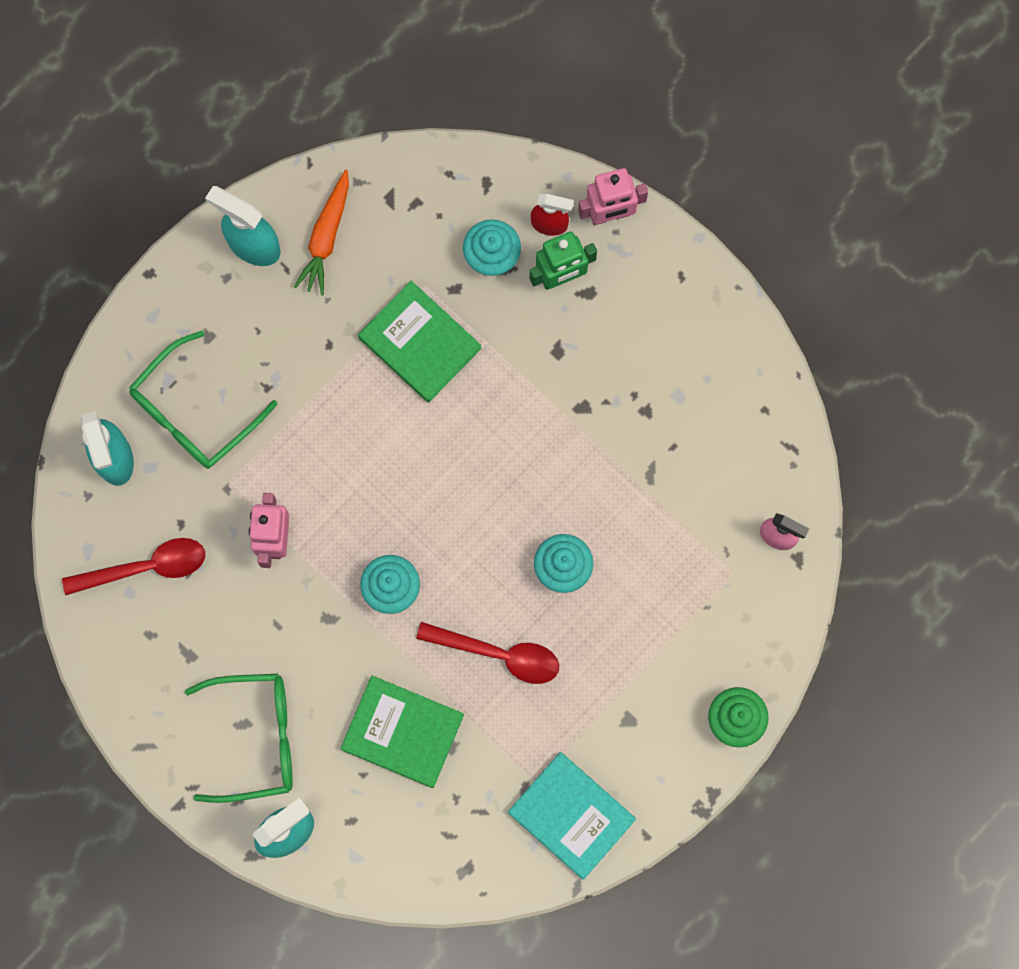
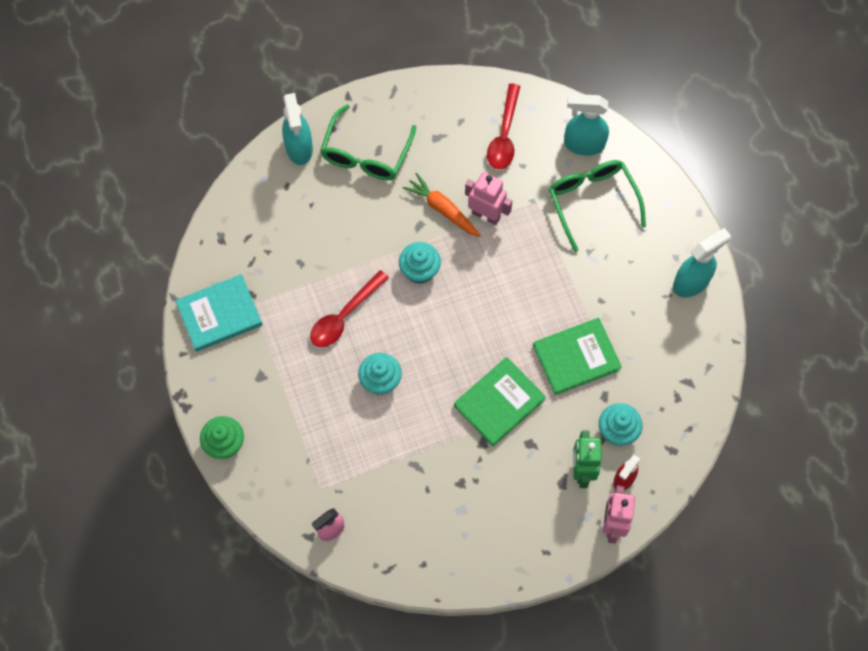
camera: 115 degrees right, 10 degrees down
orange carrot [294,170,349,296] -> orange carrot moved to [403,173,481,237]
green book [341,675,464,788] -> green book moved to [454,357,546,446]

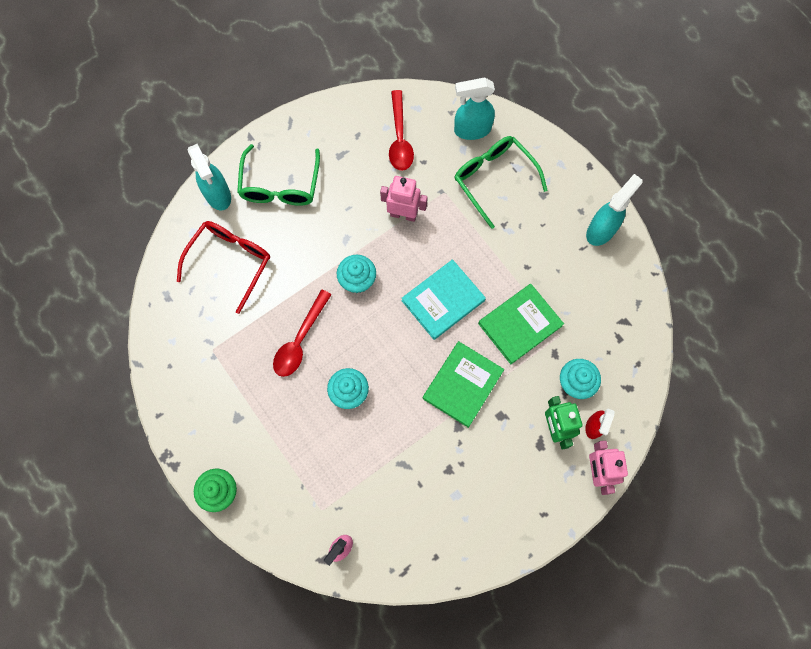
camera: 15 degrees left, 5 degrees up
turquoise book [175,274,263,352] -> turquoise book moved to [401,259,486,340]
orange carrot [403,173,481,237] -> none
none -> red glasses [177,221,270,314]

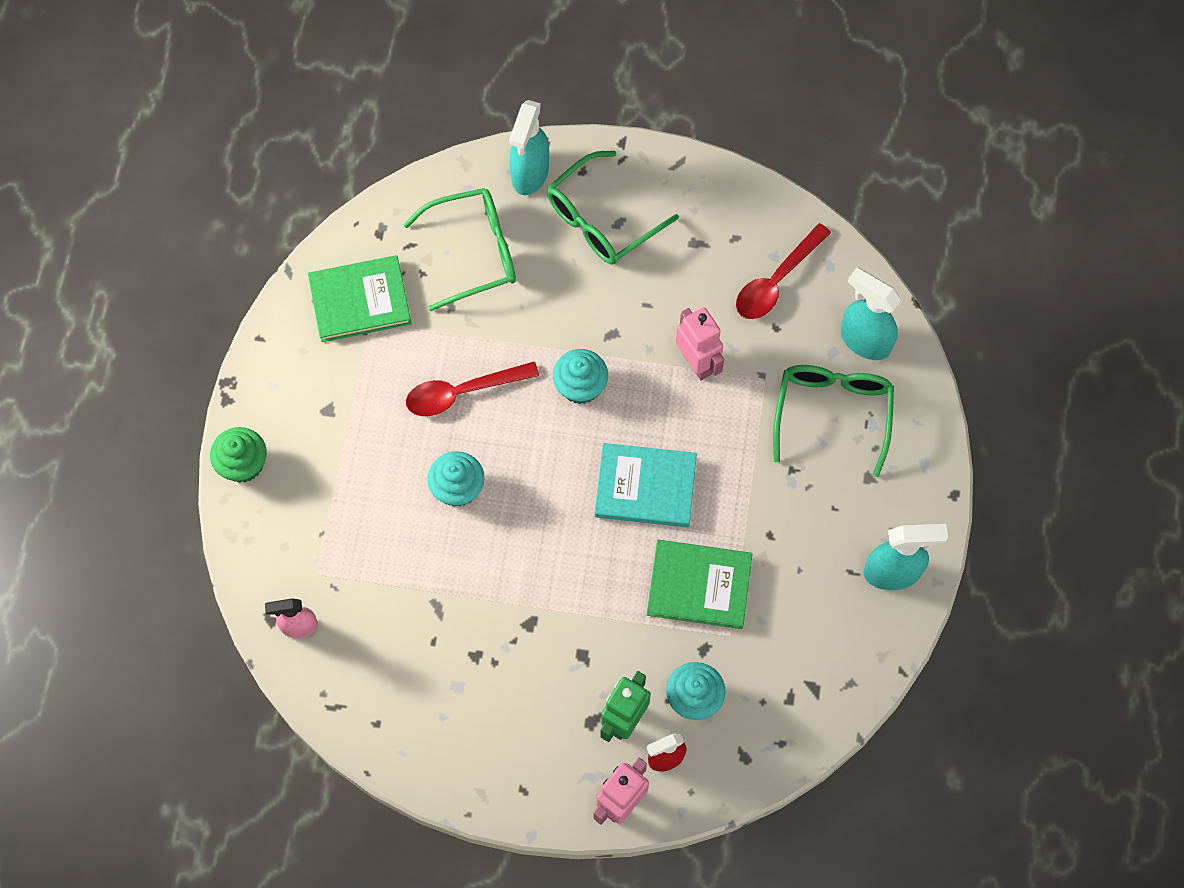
camera: 45 degrees right, 5 degrees down
red glasses [177,221,270,314] -> green glasses [403,188,516,311]
green book [423,341,504,428] -> green book moved to [308,255,412,342]

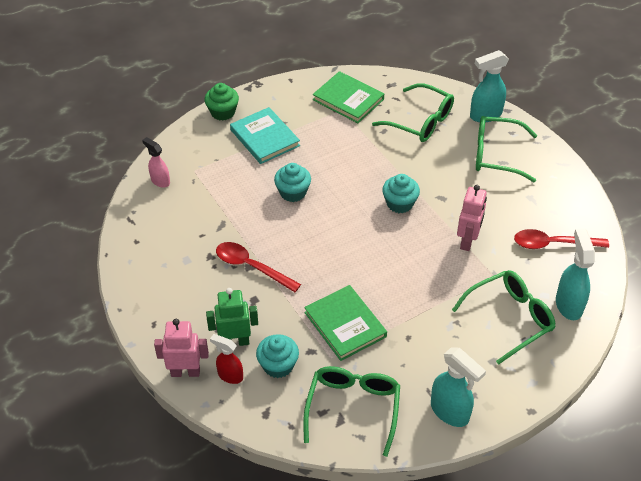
camera: 50 degrees right, 20 degrees down
red spoon [406,362,539,416] -> red spoon moved to [216,242,301,292]
turquoise book [595,443,697,527] -> turquoise book moved to [230,107,300,164]
none -> green glasses [303,366,400,457]

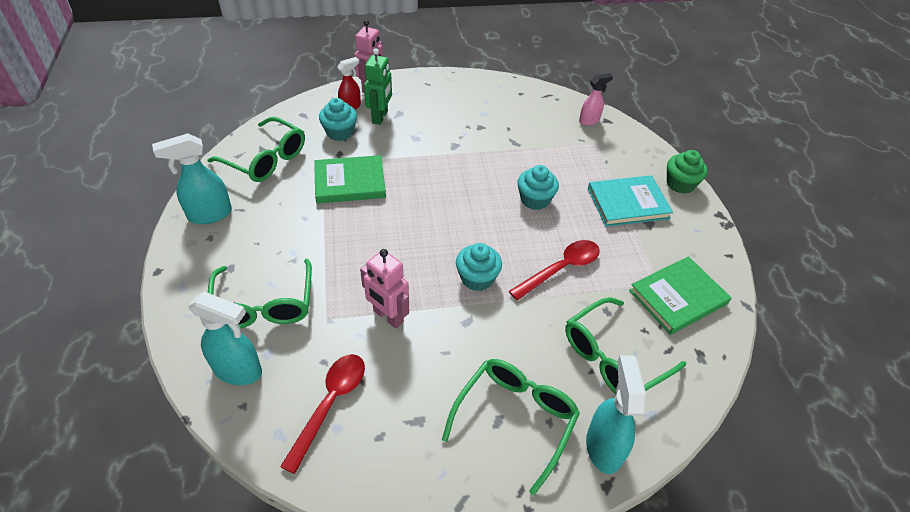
camera: 110 degrees right, 0 degrees up
red spoon [216,242,301,292] -> red spoon moved to [509,240,600,300]

